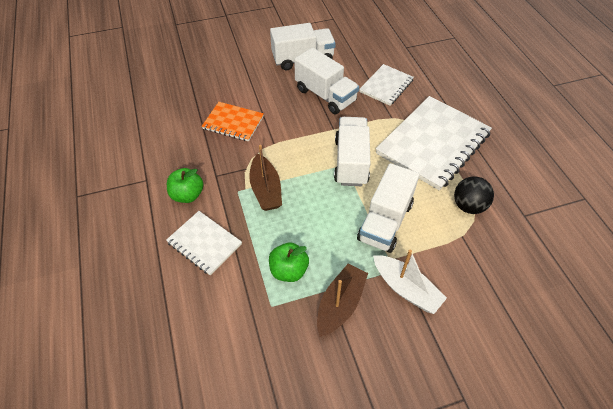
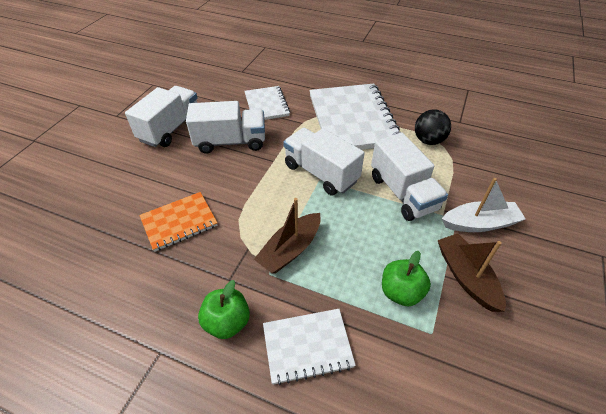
camera: 50 degrees left, 5 degrees down
brown boat [249,145,282,211] -> brown boat turned 105 degrees clockwise [254,198,321,274]

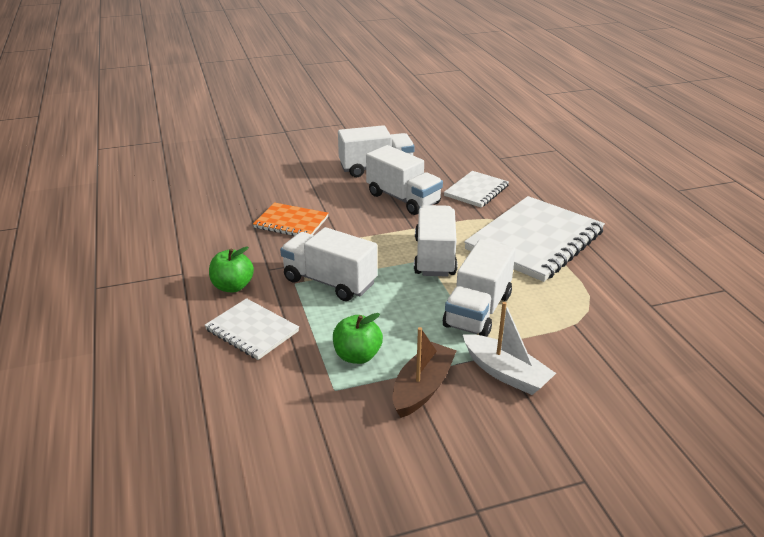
camera: 50 degrees right, 15 degrees down
brown boat [254,198,321,274] -> white truck [280,227,378,301]
black ball [415,109,451,145] -> none

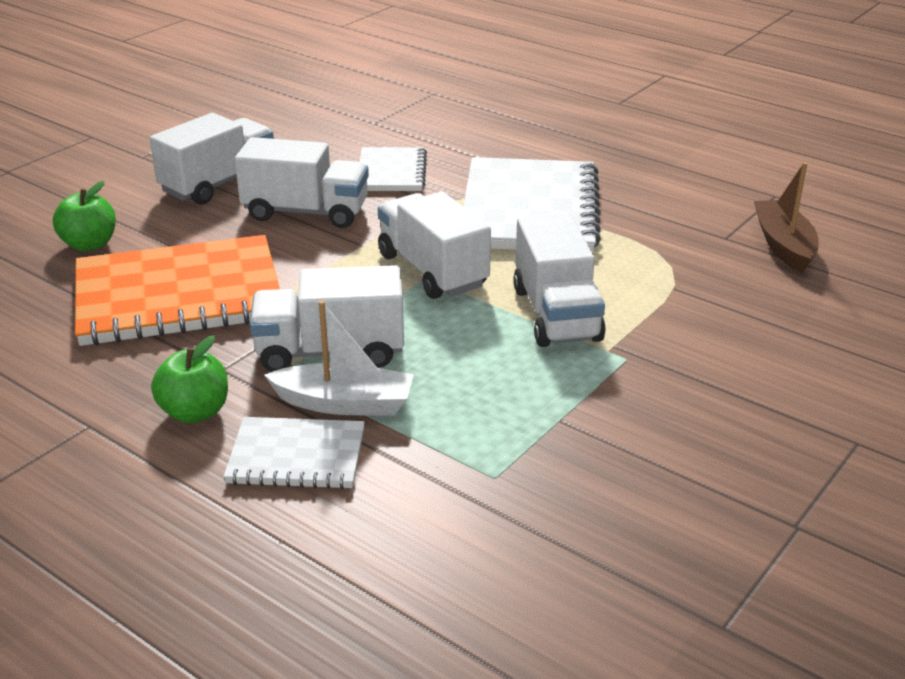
camera: 35 degrees left, 0 degrees up
orange notebook [253,202,329,236] -> orange notebook [75,235,280,346], size x1.88
green apple [333,313,383,364] -> green apple moved to [53,181,116,251]
brown boat [393,327,457,418] -> brown boat moved to [754,162,819,273]
white boat [463,302,556,395] -> white boat moved to [264,300,414,415]

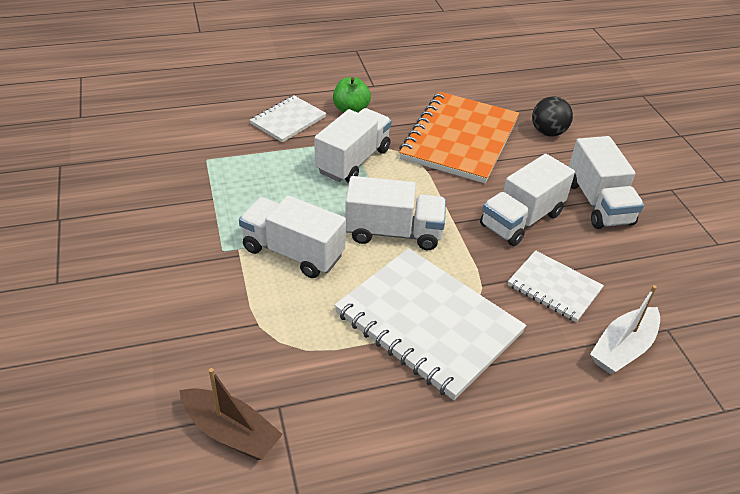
camera: 125 degrees right, 10 degrees up
green apple [53,181,116,251] -> black ball [532,96,573,137]
white boat [264,300,414,415] -> white boat moved to [590,285,660,374]

